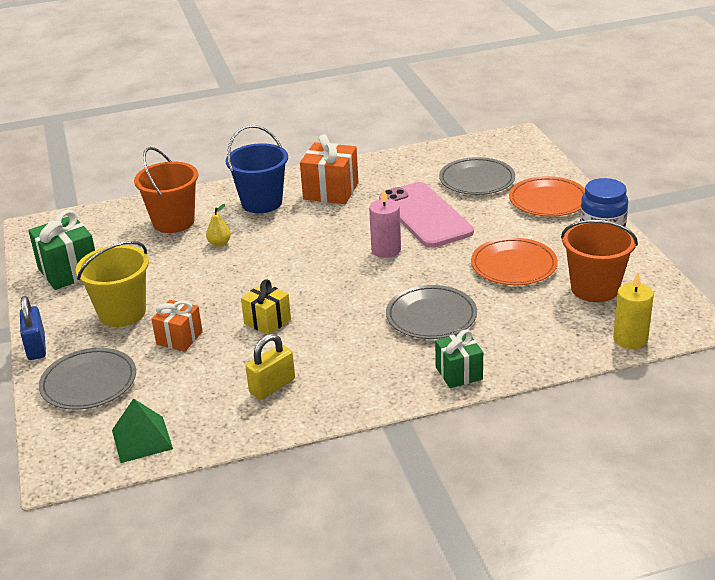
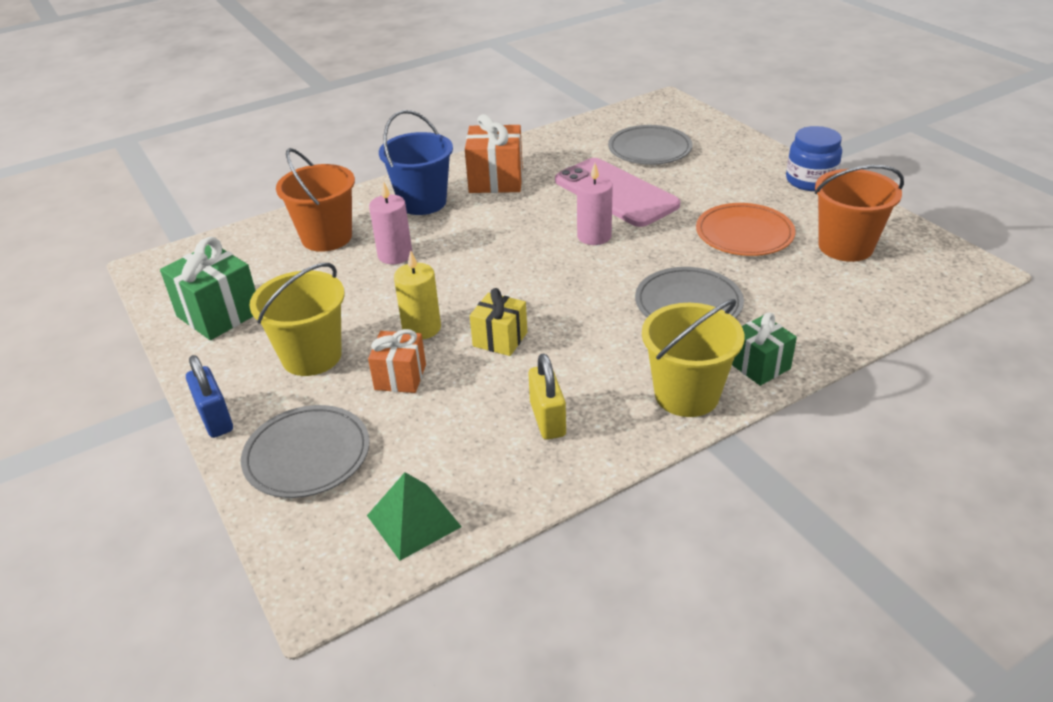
camera: 15 degrees left, 5 degrees up
yellow pear [206,204,231,247] -> pink candle [369,181,412,264]
yellow padlock [246,333,295,399] -> yellow padlock turned 45 degrees counterclockwise [529,353,566,440]
orange plate [509,176,585,217] -> none
yellow candle [613,272,654,349] -> yellow candle moved to [394,250,441,339]
none -> yellow bucket [642,299,745,417]

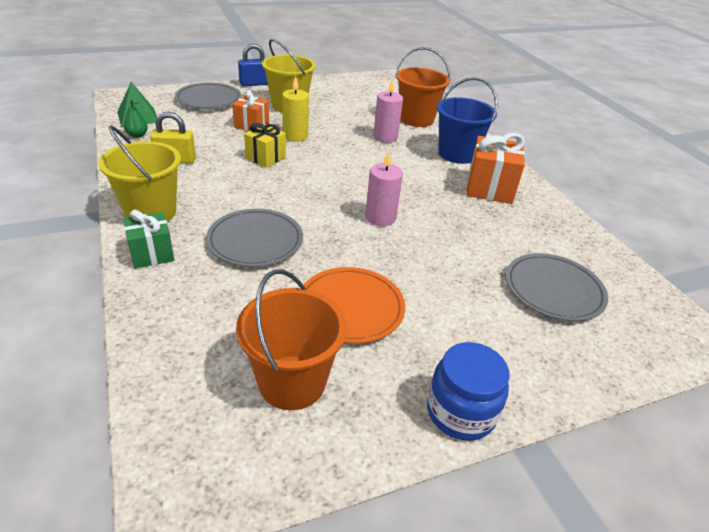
camera: 95 degrees right, 0 degrees up
green gift [160,237,256,340] -> none
pink phone [555,158,680,227] -> none
none -> green pear [124,100,148,138]

